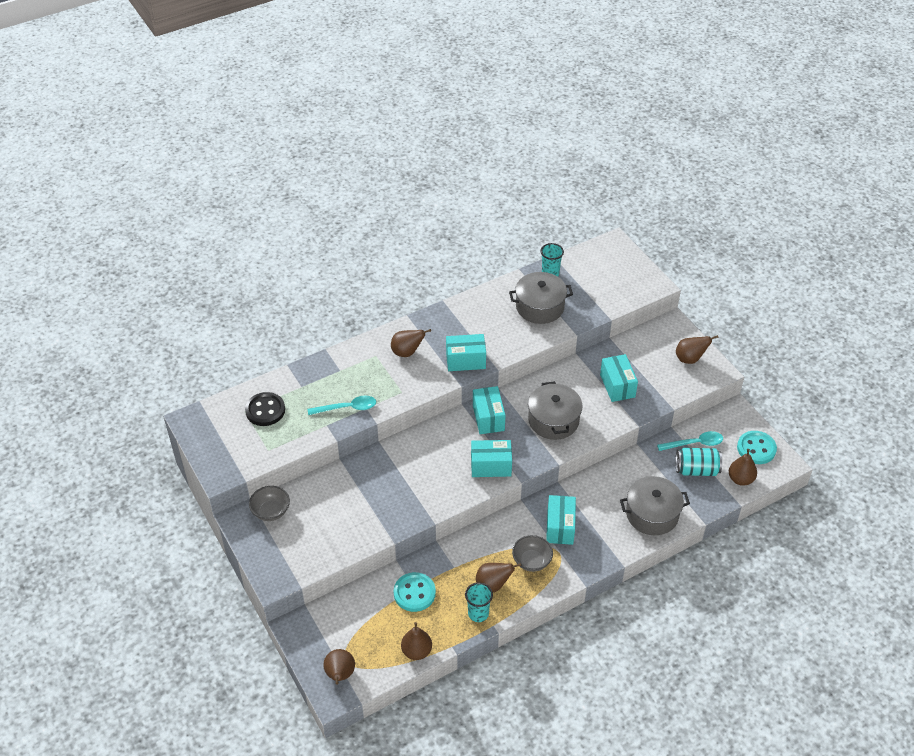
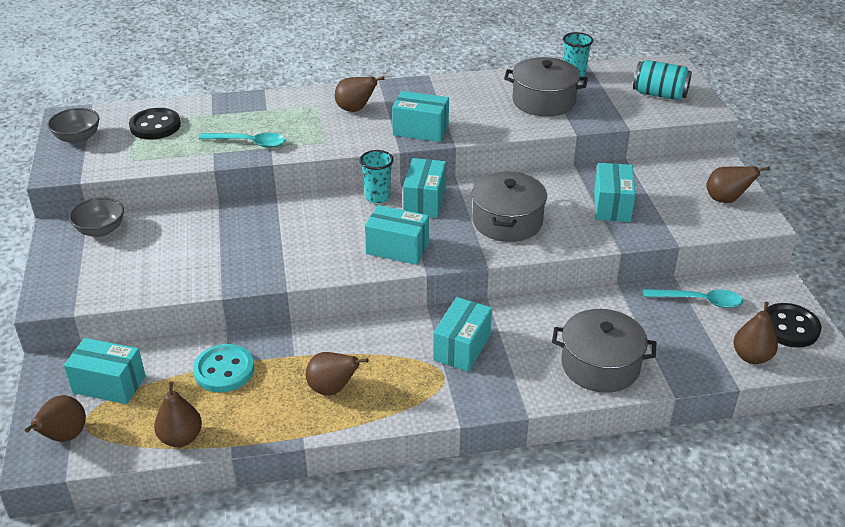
camera: 20 degrees right, 10 degrees down
turquoise cup [465,582,493,622] -> turquoise cup moved to [360,150,394,204]
grey bowl [512,535,553,572] -> grey bowl moved to [48,108,100,144]
turquoise can [676,448,722,476] -> turquoise can moved to [633,60,692,101]
turquoise button [737,431,777,464] -> black button [766,303,822,348]
none -> turquoise box [64,338,146,404]

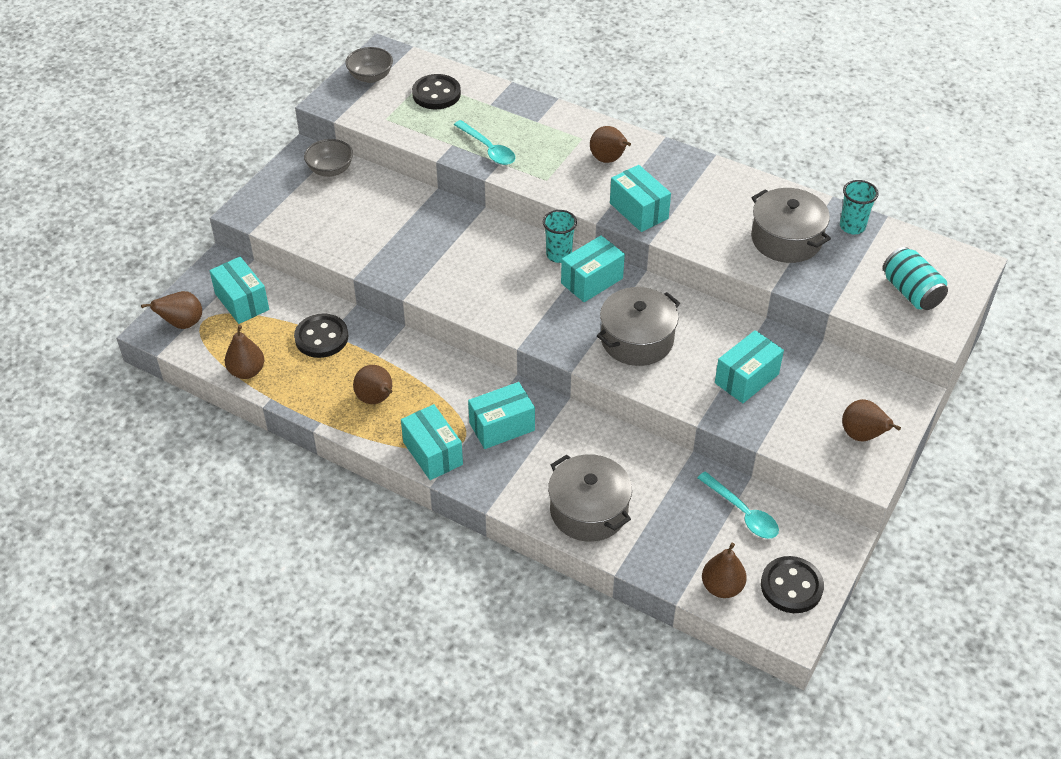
camera: 40 degrees right, 10 degrees up
turquoise button [193,344,254,393] -> black button [294,314,348,358]
turquoise box [365,205,429,265] -> turquoise box moved to [401,404,463,480]

